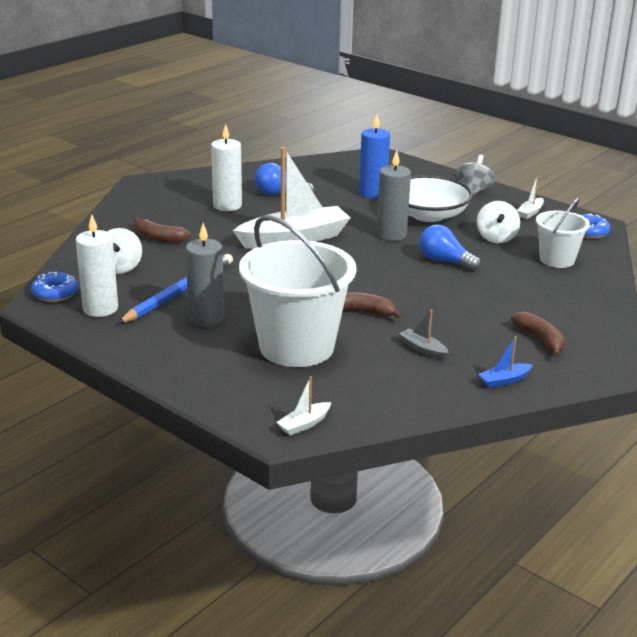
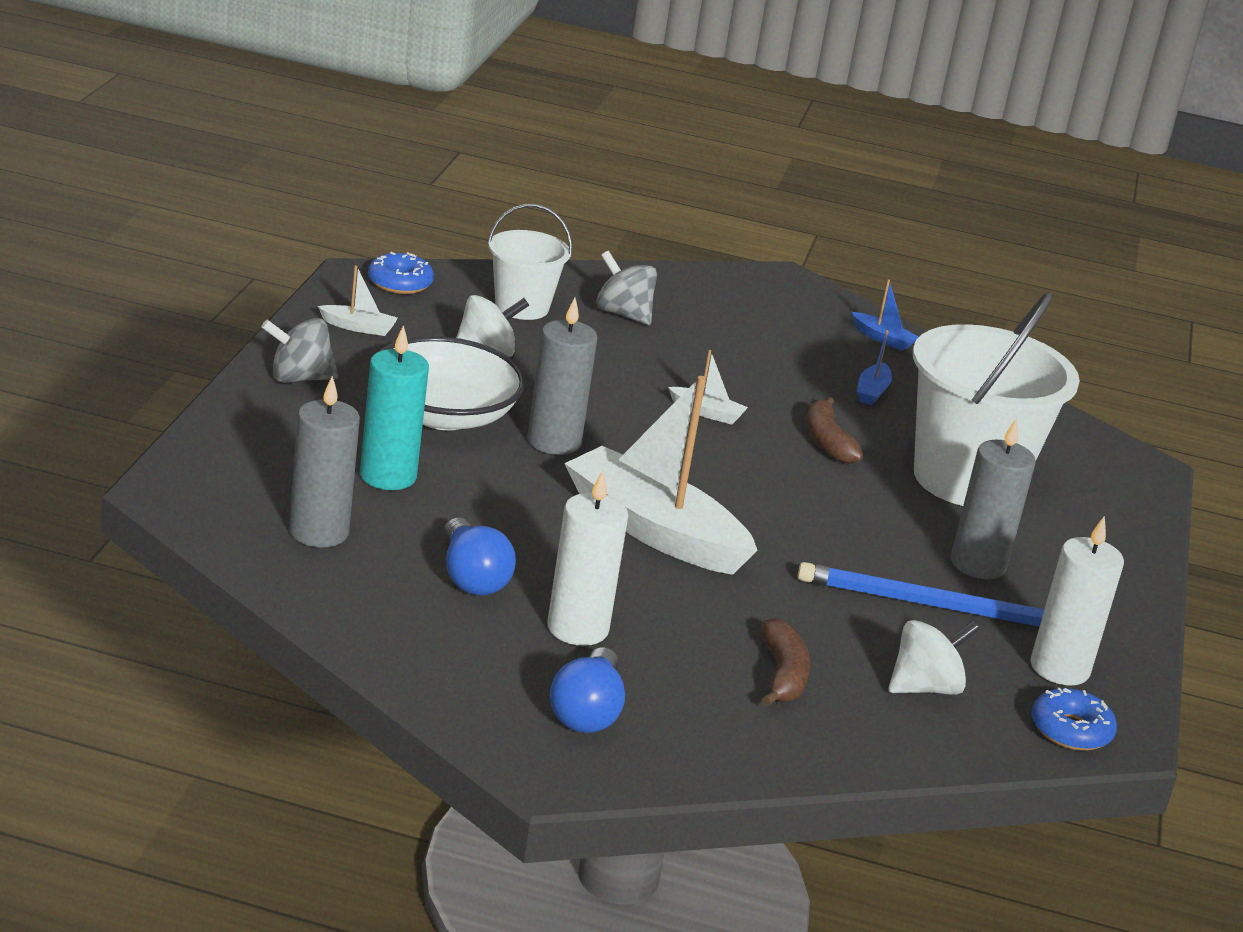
camera: 120 degrees left, 0 degrees up
white boat [276,377,331,436] -> white boat moved to [668,350,748,425]
blue candle [359,114,390,199] -> turquoise candle [360,325,429,490]
grey boat [399,310,449,360] -> blue boat [857,330,892,405]
blue light bulb [419,224,481,271] -> blue light bulb moved to [550,647,625,733]
brown banana [511,312,565,357] -> none
none -> grey candle [289,376,360,547]
none -> grey spinning top [596,251,657,325]

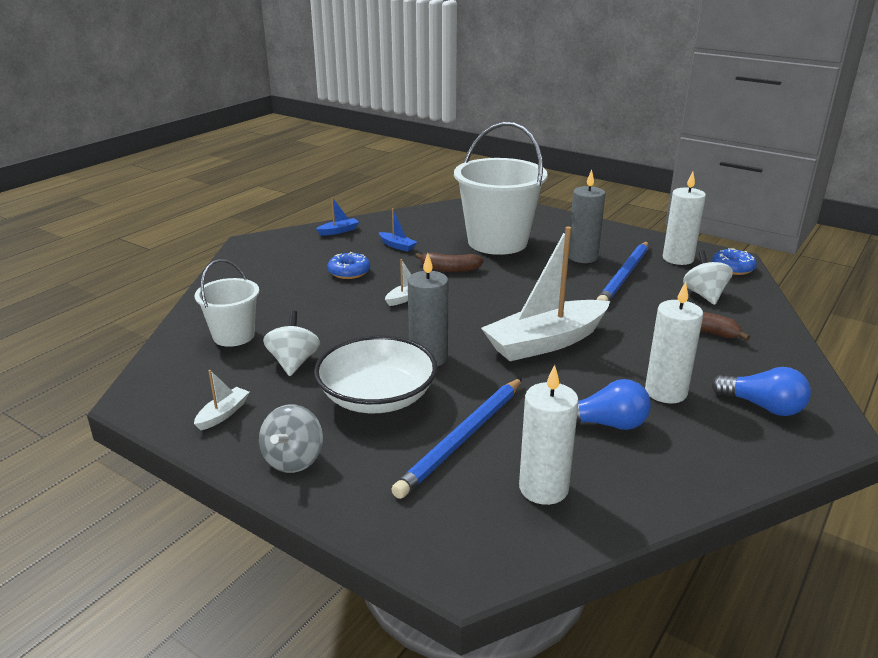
camera: 65 degrees left, 0 degrees up
grey candle [289,376,360,547] -> white candle [519,365,579,505]
turquoise candle [360,325,429,490] -> blue pencil [391,378,522,499]
blue donut [368,252,434,294] -> blue donut moved to [328,252,370,279]
grey spinning top [596,251,657,325] -> none

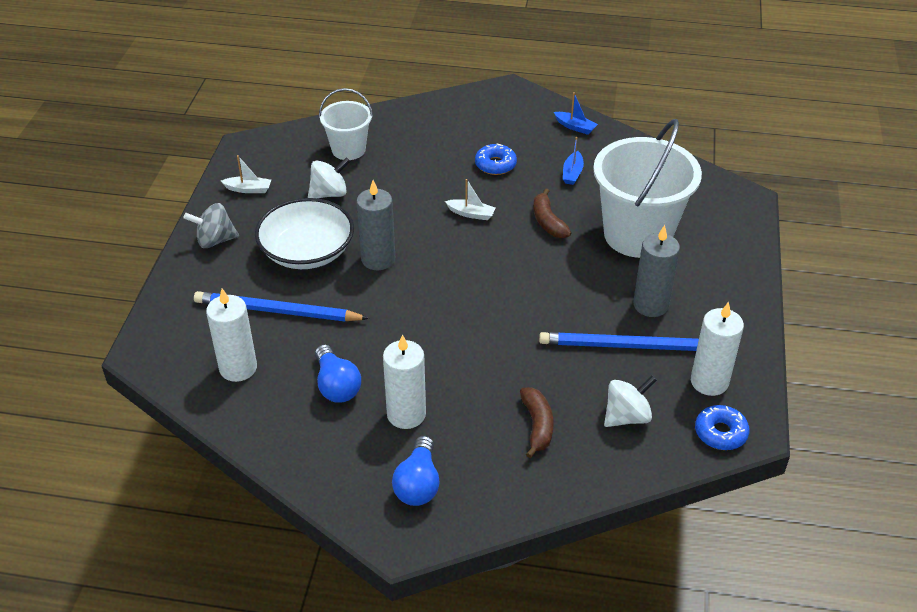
camera: 65 degrees right, 15 degrees up
white boat [481,226,610,361] -> none

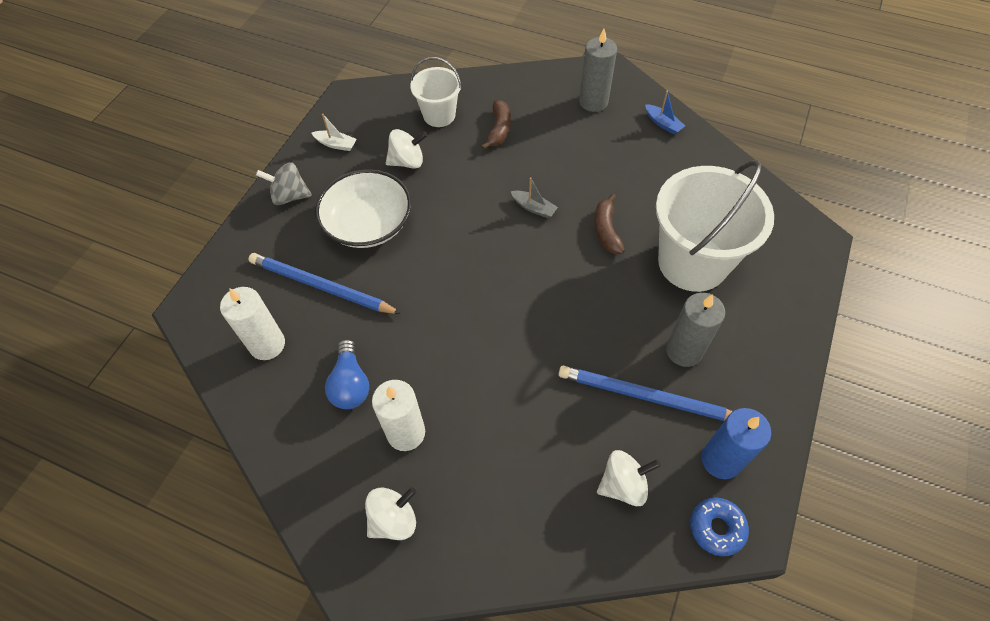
camera: 15 degrees right, 15 degrees up
grey candle [356,180,395,270] -> grey candle moved to [579,29,617,112]
blue light bulb [392,436,440,506] -> white spinning top [365,487,416,540]
white boat [445,179,496,220] -> grey boat [511,177,558,218]
blue donut [475,143,517,175] -> none
brown banana [520,387,554,458] -> brown banana moved to [481,100,511,150]
blue boat [563,137,584,185] -> none
white candle [691,302,744,396] -> blue candle [702,408,771,479]

